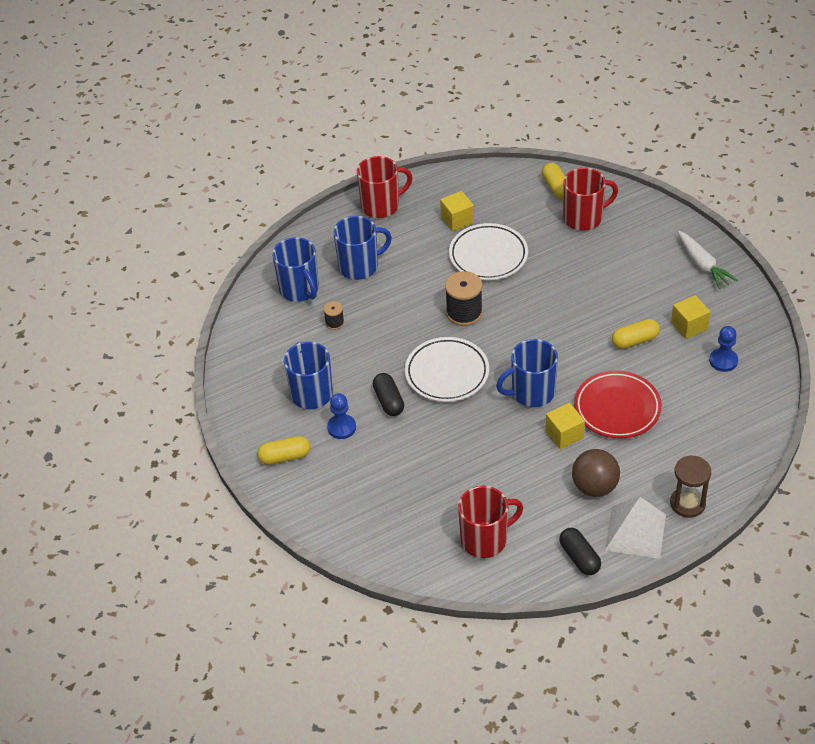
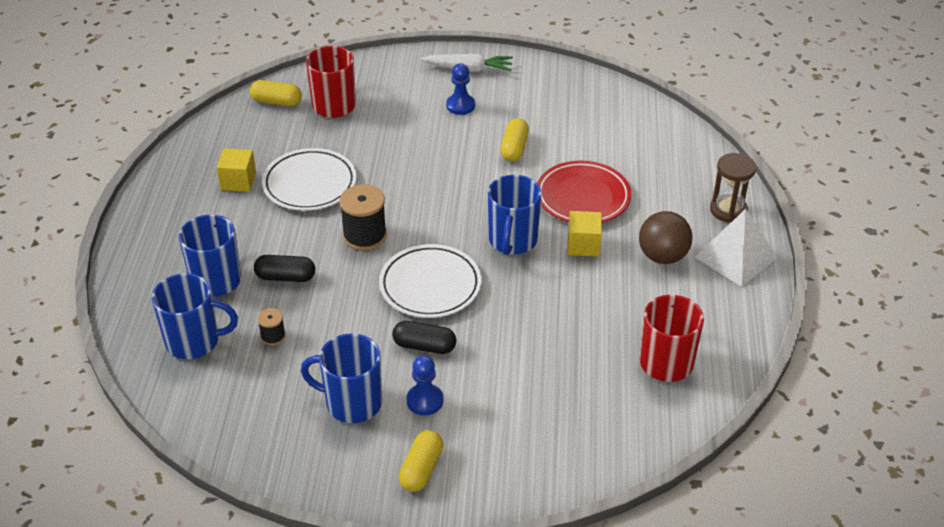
camera: 60 degrees left, 5 degrees down
red mug [357,156,413,218] -> none
black capsule [559,528,601,575] -> black capsule moved to [254,255,315,282]
yellow cube [671,295,710,339] -> none
blue pawn [709,326,738,372] -> blue pawn moved to [446,63,475,115]

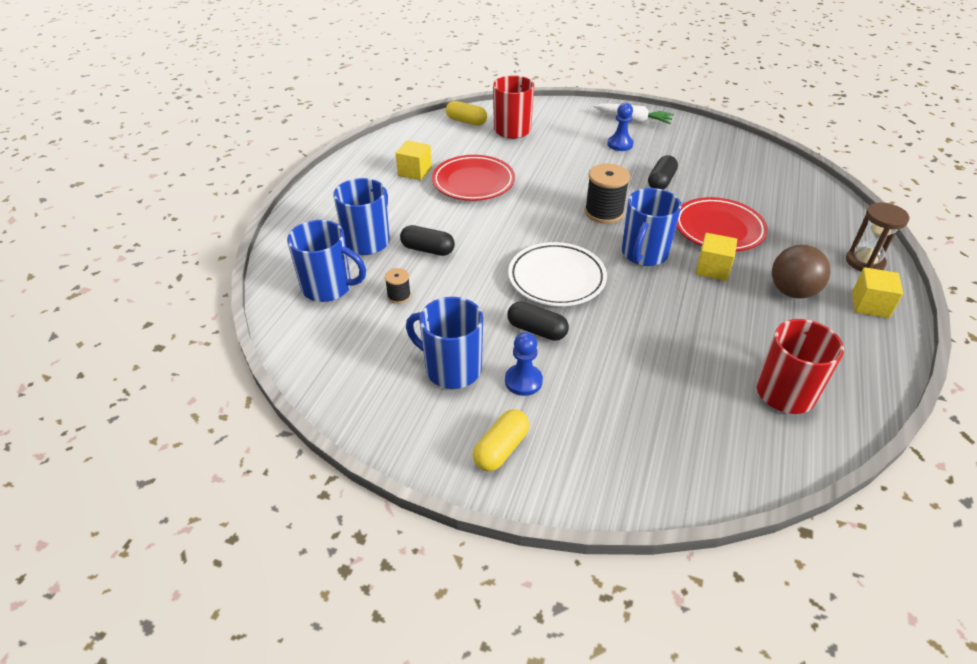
camera: 15 degrees right, 0 degrees up
white plate [262,148,357,211] -> red plate [432,155,515,201]
black spool [339,184,387,251] -> black spool moved to [585,164,630,224]
yellow capsule [500,118,529,161] -> black capsule [648,155,678,190]
white pyramid [695,209,777,287] -> yellow cube [852,267,903,318]

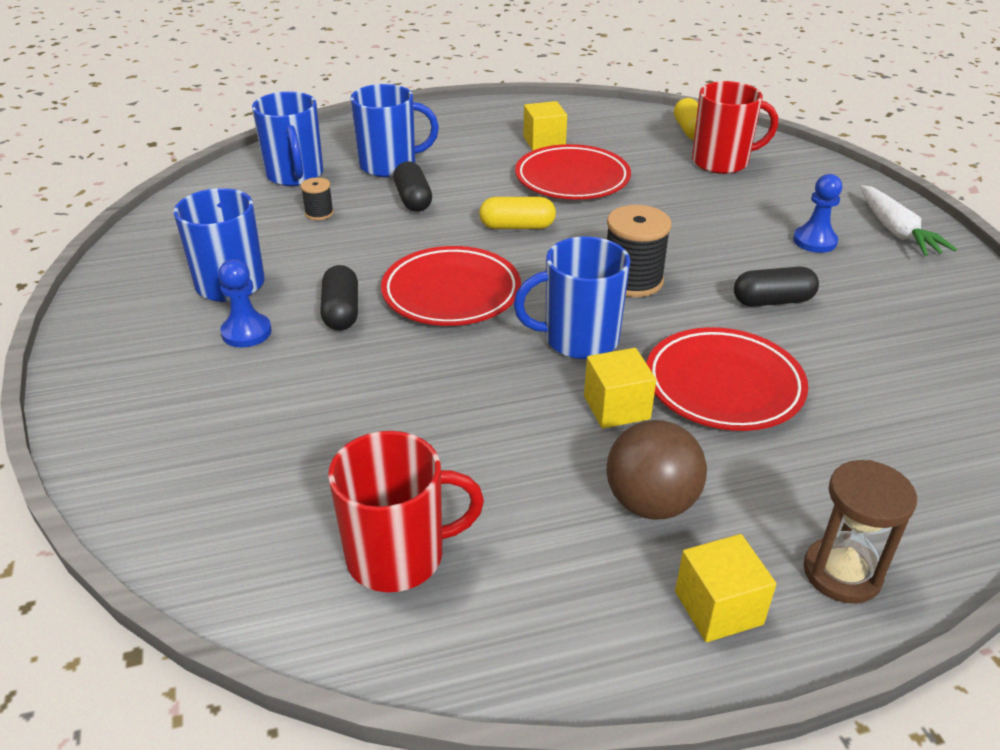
camera: 55 degrees right, 5 degrees down
yellow capsule [473,409,529,471] -> yellow capsule moved to [479,197,556,229]
white plate [508,242,607,306] -> red plate [381,246,521,326]

